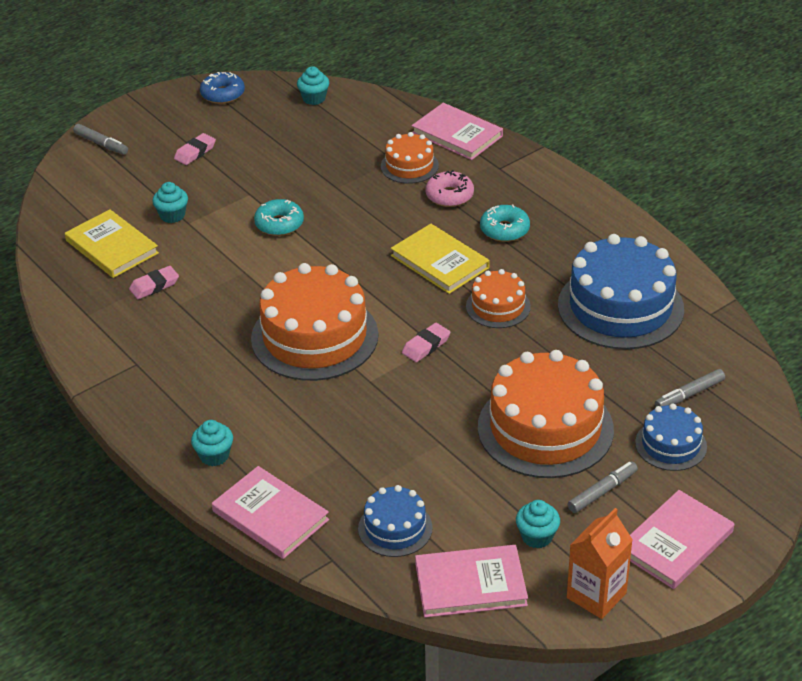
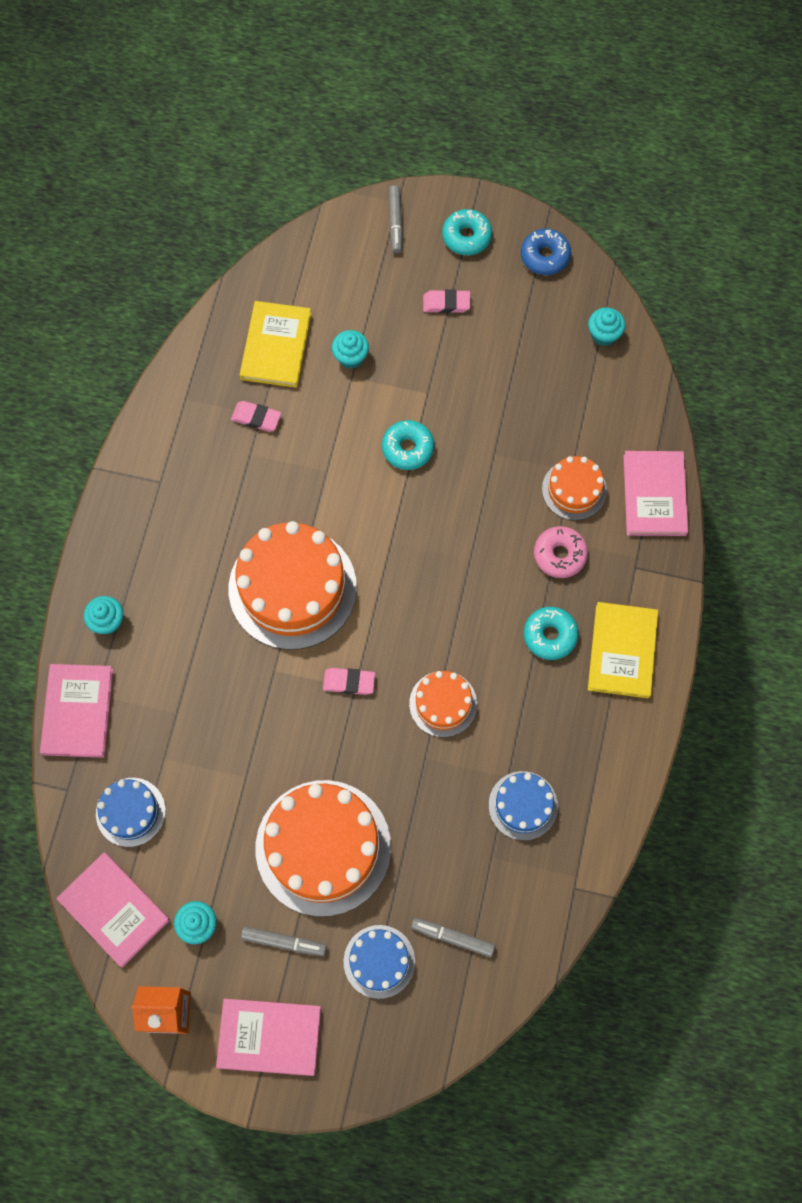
camera: 50 degrees right, 30 degrees up
yellow book [391,224,490,294] -> yellow book moved to [588,602,658,698]
blue cake [558,234,684,350] -> blue cake [489,771,558,840], size x0.52
none -> turquoise donut [442,209,492,255]

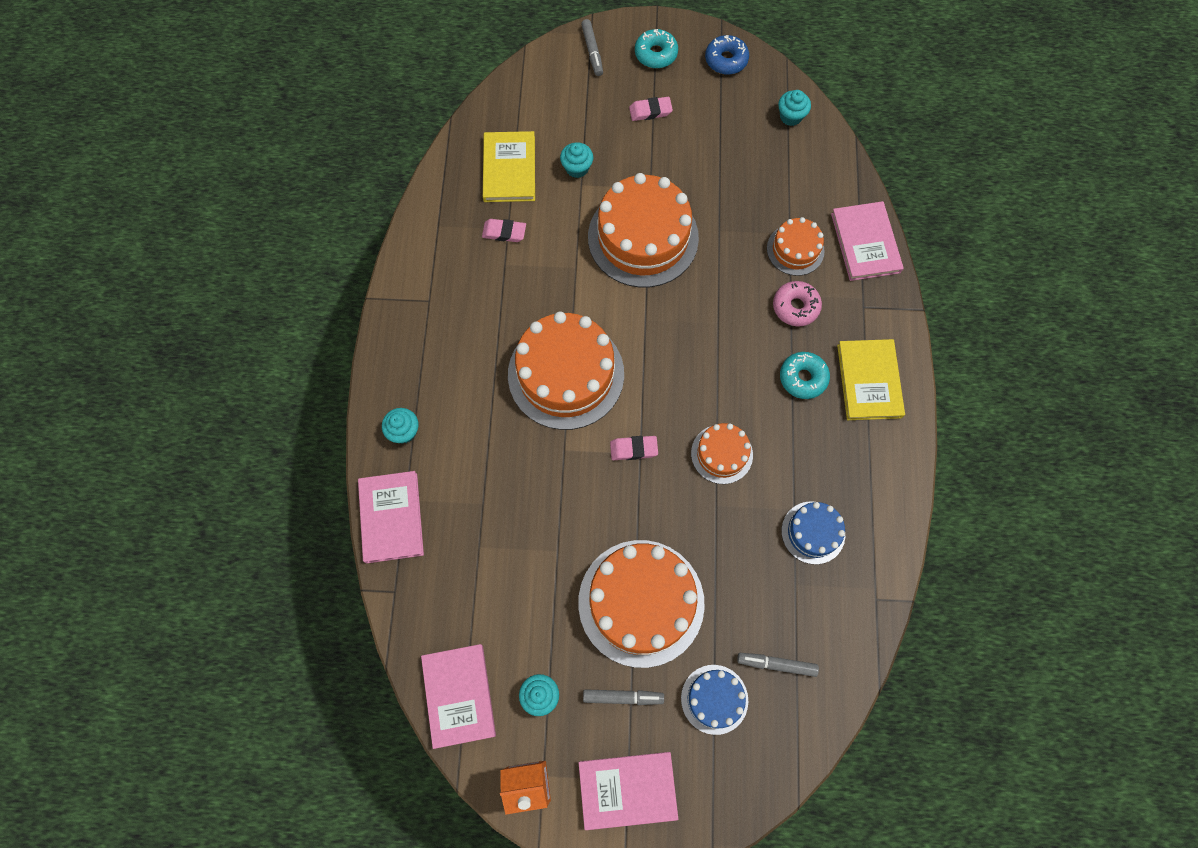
camera: 10 degrees left, 0 degrees up
pink book [56,852,170,968] -> pink book turned 45 degrees clockwise [421,644,496,749]
blue cake [96,778,166,847] -> none
turquoise donut [382,420,434,470] -> orange cake [588,173,699,288]

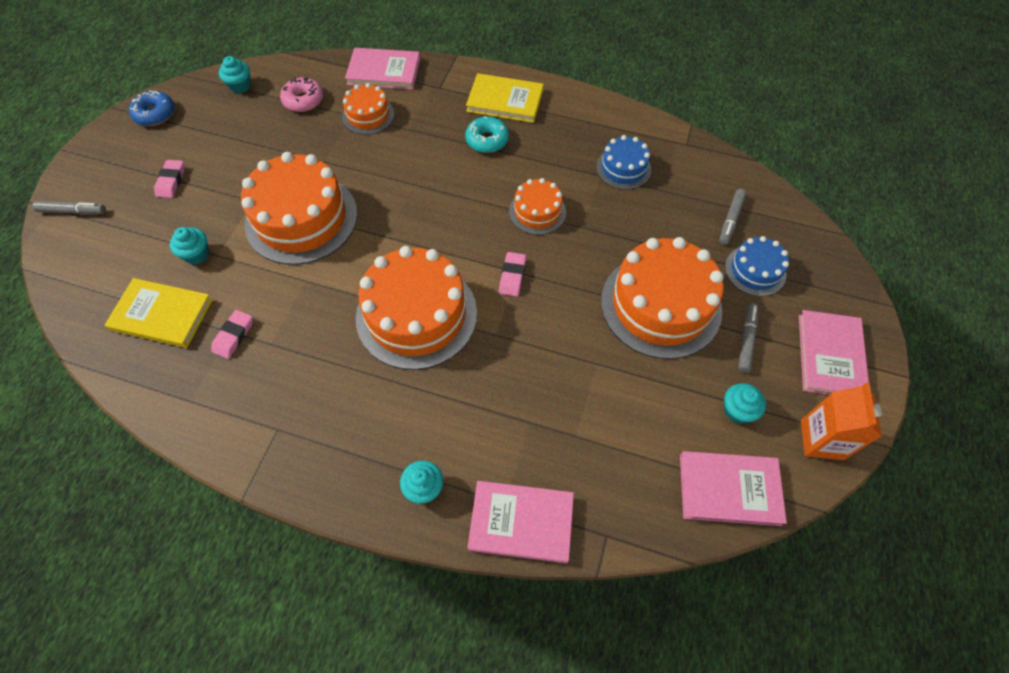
camera: 75 degrees left, 10 degrees down
turquoise donut [635,29,678,68] -> none
pink donut [773,281,822,327] -> pink donut moved to [280,77,323,112]

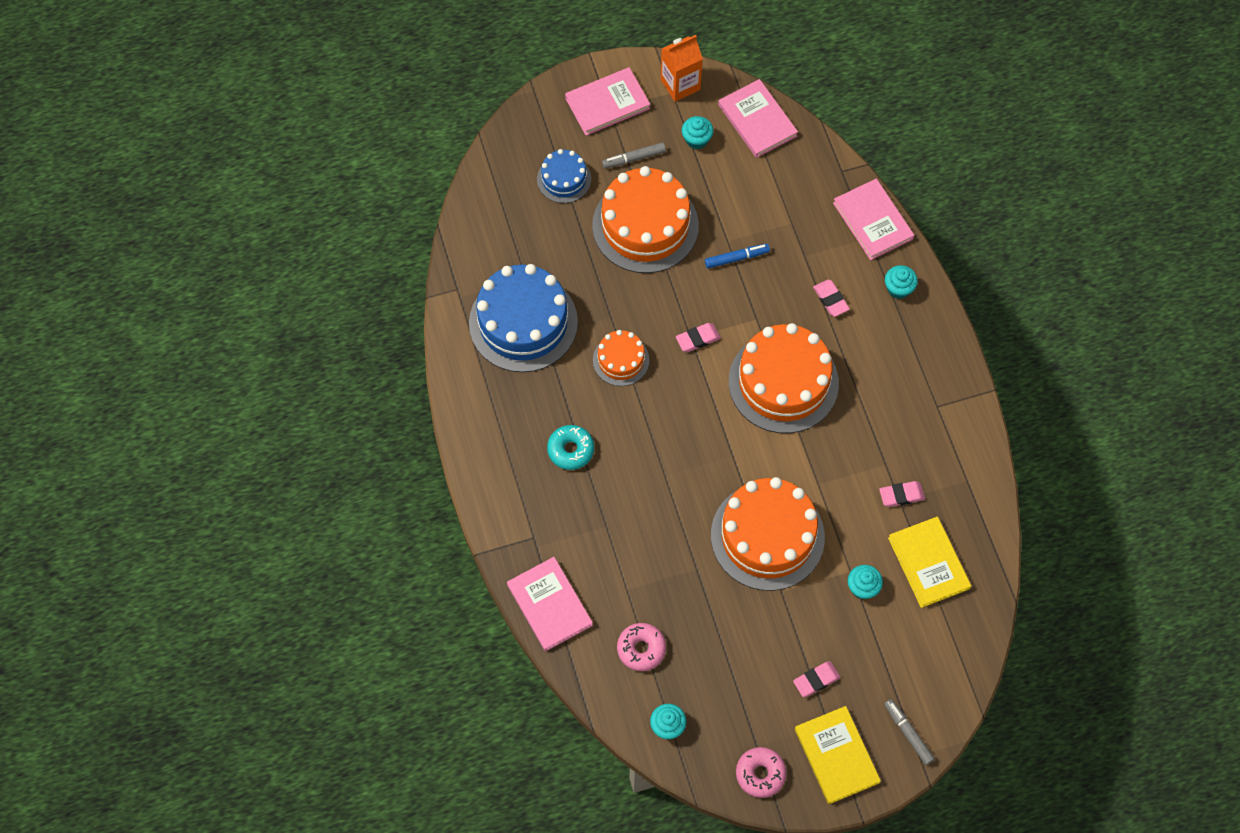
camera: 125 degrees left, 5 degrees up
blue donut [129,90,174,126] -> pink donut [736,747,787,798]
orange cake [342,83,394,135] -> none
yellow book [466,73,544,123] -> yellow book moved to [795,706,881,804]
blue cake [596,135,651,190] -> blue cake [469,264,578,372], size x1.94
grey marker [719,189,746,245] -> none
none -> blue marker [705,244,770,269]
none -> pink eraser [813,279,850,317]

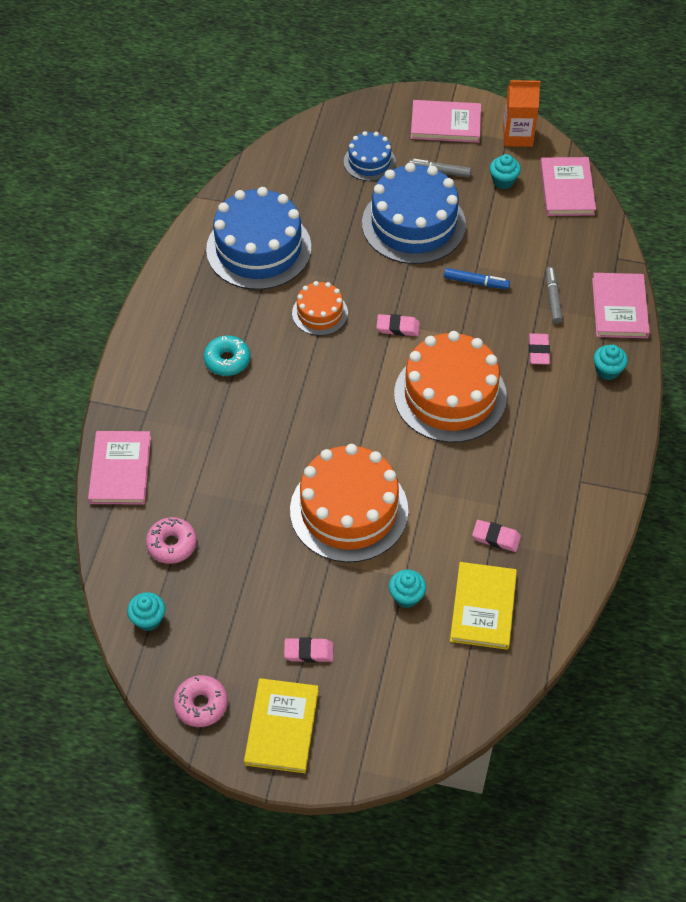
camera: 30 degrees right, 10 degrees down
orange cake [592,166,699,273] -> blue cake [362,163,466,264]
grey marker [884,699,935,765] -> grey marker moved to [546,267,563,324]

